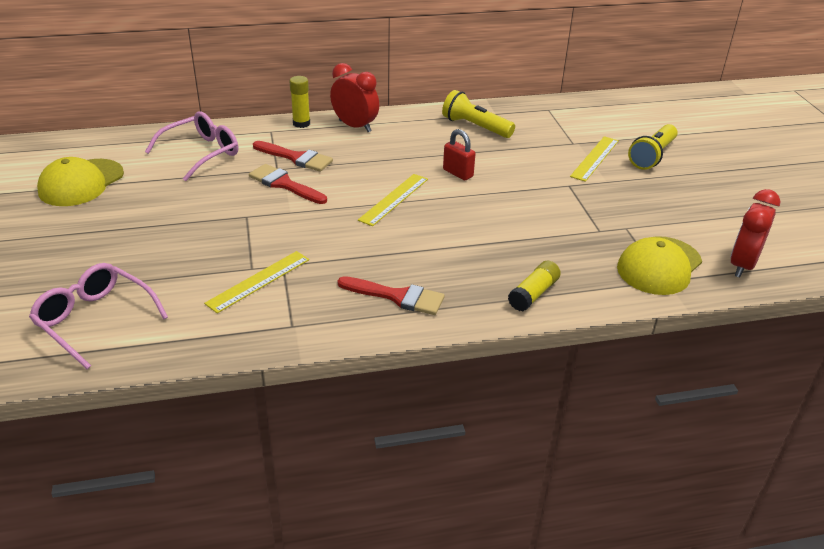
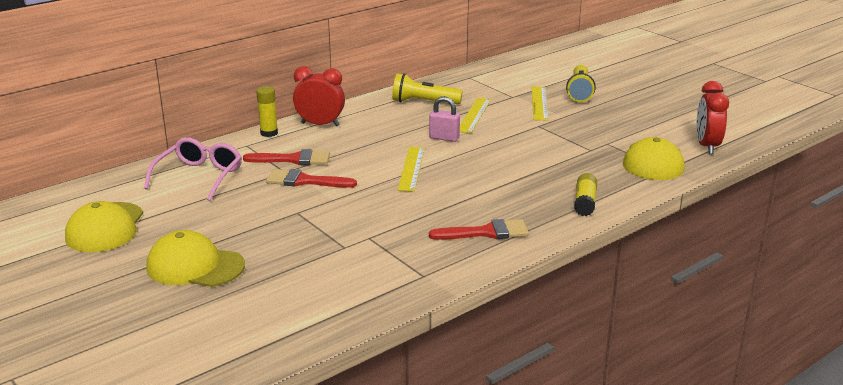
camera: 25 degrees left, 10 degrees down
pink glasses [29,263,168,369] -> none
yellow ruler [204,251,309,313] -> yellow ruler moved to [460,98,491,133]
red padlock [443,129,476,180] -> pink padlock [429,96,460,142]
none -> yellow cap [146,230,245,287]

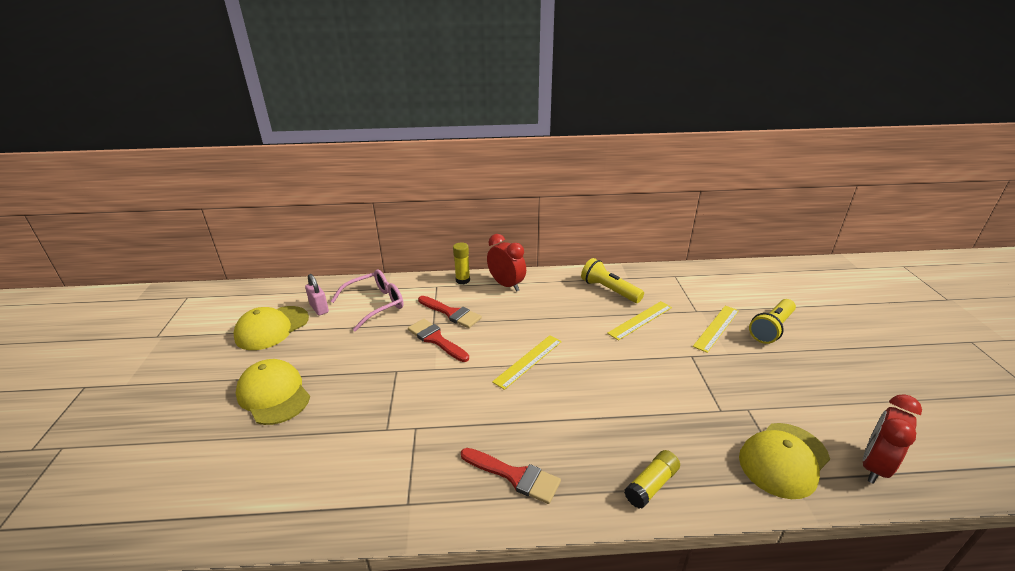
camera: 35 degrees right, 5 degrees up
pink padlock [429,96,460,142] -> pink padlock moved to [305,274,329,316]

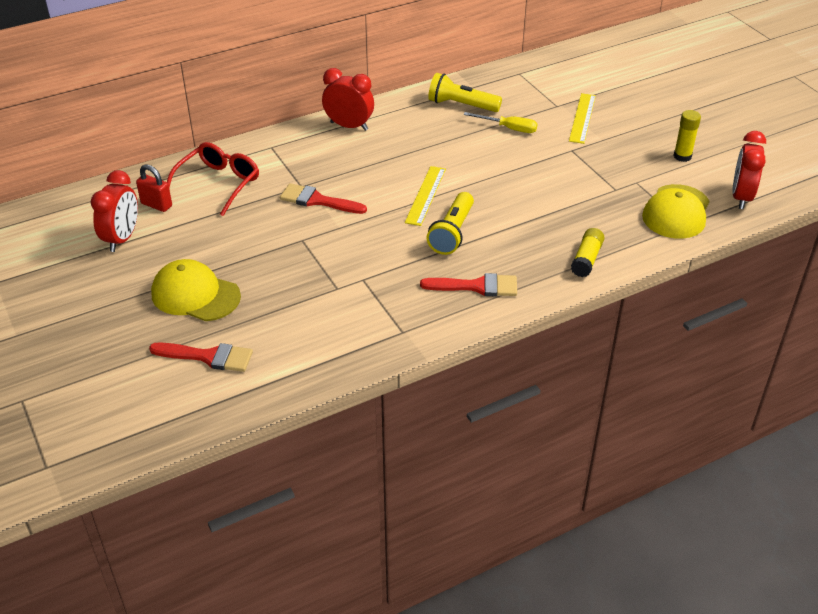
camera: 25 degrees left, 10 degrees up
yellow cap [233,306,309,350] -> red clock [91,170,138,252]
pink padlock [305,274,329,316] -> red padlock [136,164,172,212]
pink glasses [331,269,404,331] -> red glasses [167,142,259,216]
red brush [418,296,482,328] -> red brush moved to [149,342,253,372]
yellow glue stick [453,242,470,284] -> yellow glue stick moved to [673,110,701,162]
yellow ruler [607,301,672,341] -> yellow screwdriver [463,112,537,133]
yellow flashlight [749,299,796,344] -> yellow flashlight moved to [427,192,474,255]

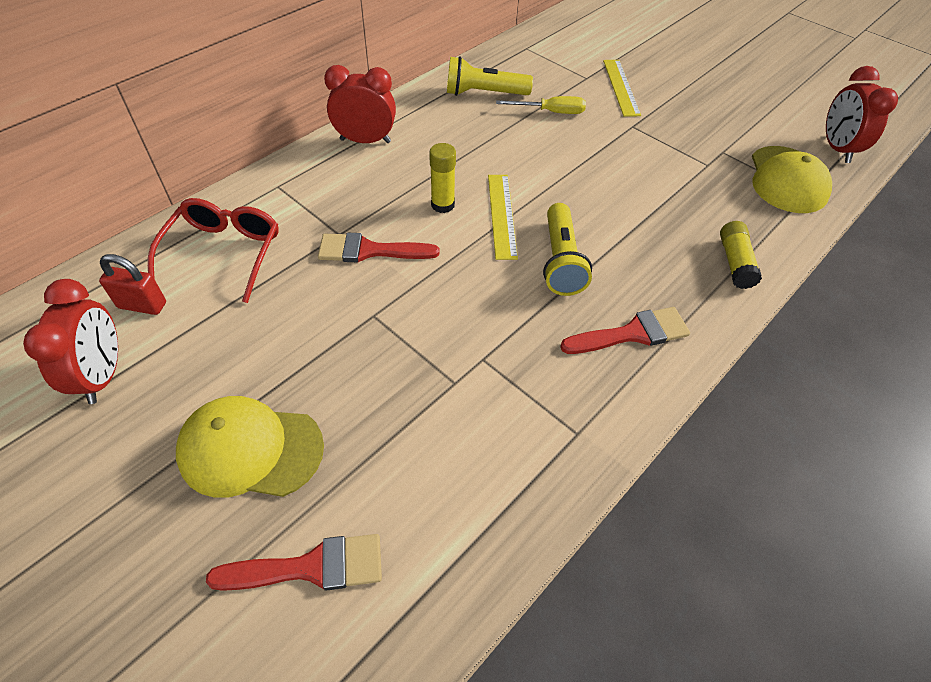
camera: 20 degrees left, 10 degrees up
yellow glue stick [673,110,701,162] -> yellow glue stick moved to [429,143,456,213]

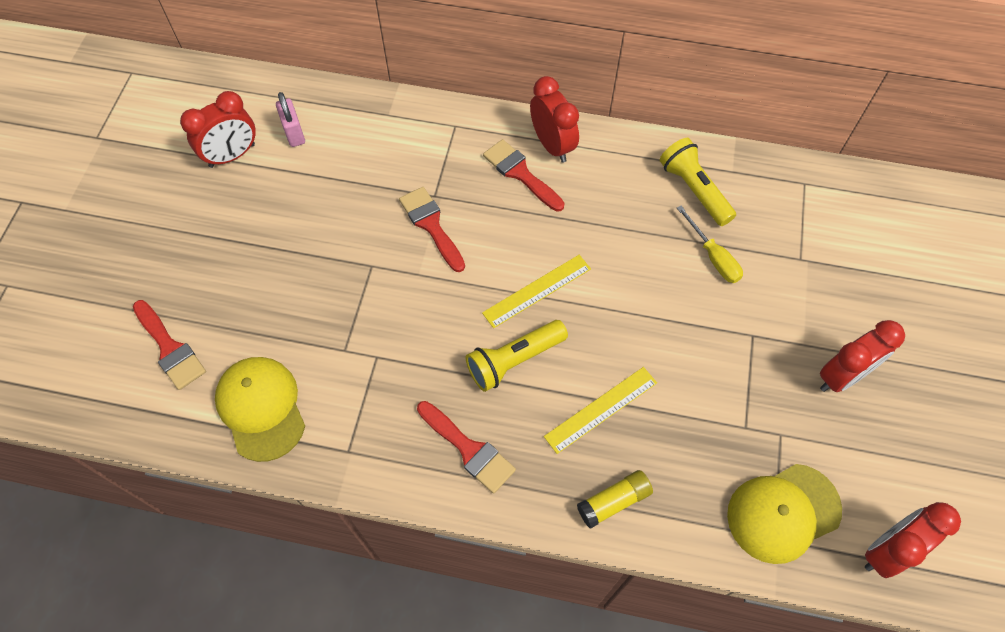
camera: 60 degrees right, 10 degrees up
red padlock [99,254,166,315] -> pink padlock [276,92,305,147]
red glasses [148,198,279,303] -> none
yellow cap [176,396,324,497] -> yellow cap moved to [215,357,305,462]
yellow glue stick [429,143,456,213] -> none
yellow ruler [603,60,641,117] -> yellow ruler moved to [544,367,657,454]
none -> red brush [483,139,564,212]
none -> red clock [820,320,905,392]

